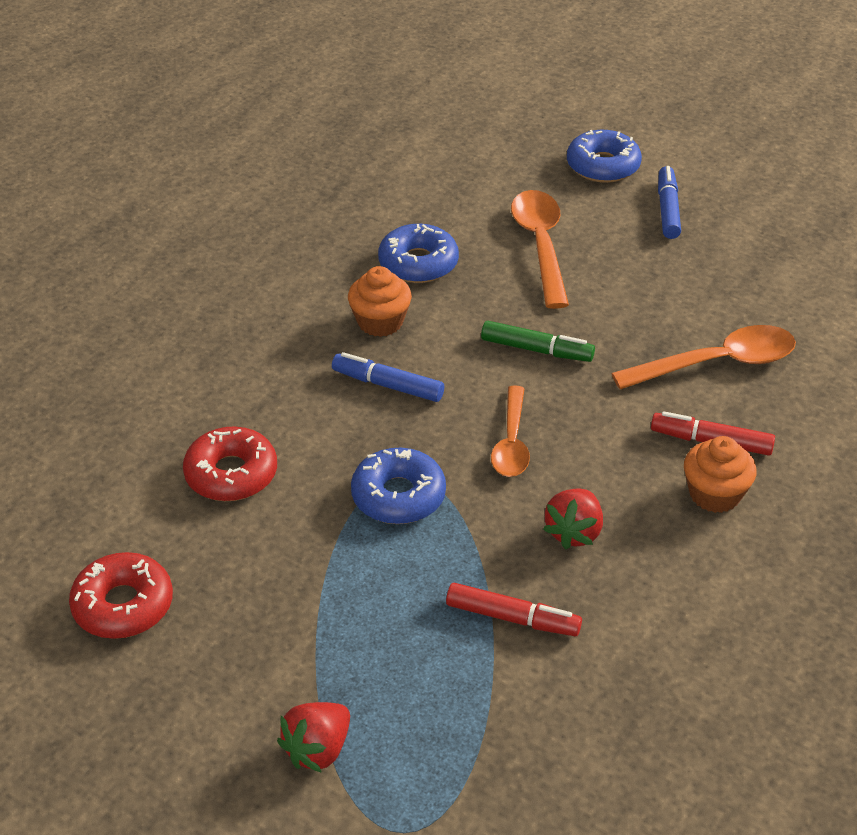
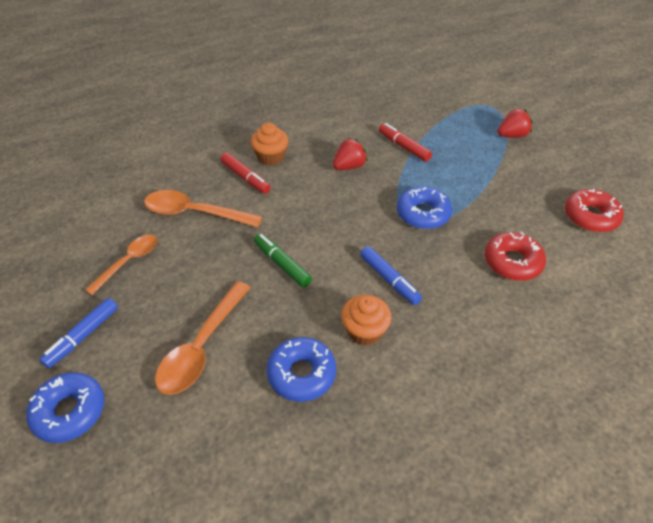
camera: 150 degrees left, 5 degrees up
orange spoon [491,385,530,477] -> orange spoon moved to [85,235,158,295]

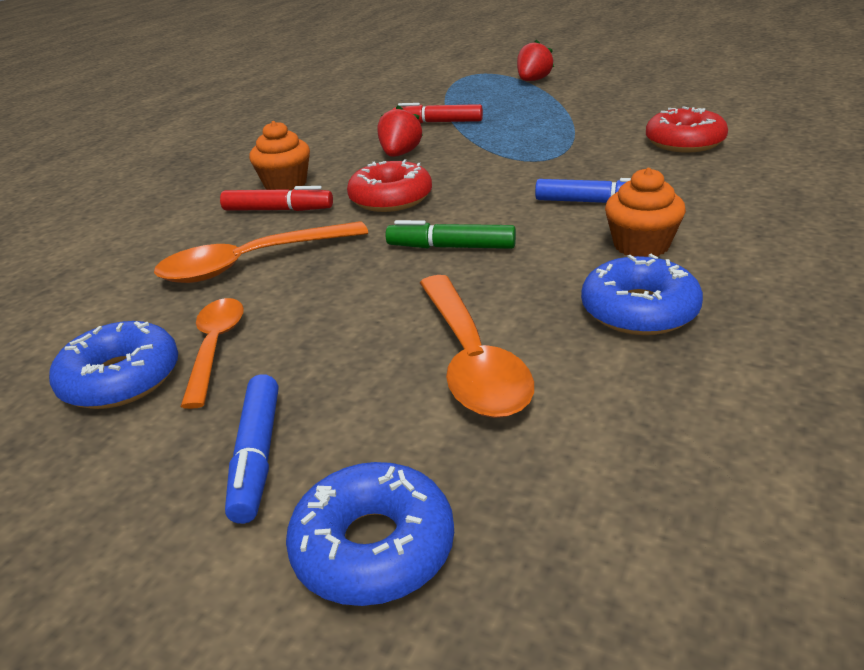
camera: 35 degrees left, 15 degrees down
blue donut [397,186,452,229] -> blue donut moved to [49,321,178,409]
red donut [565,189,624,232] -> red donut moved to [347,160,432,212]

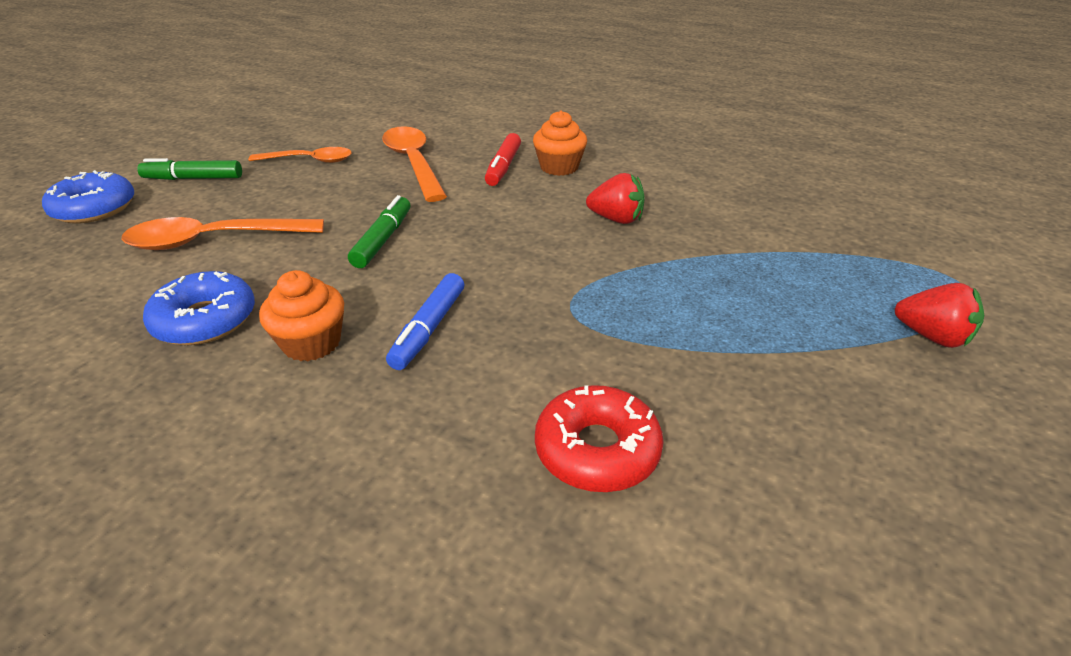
camera: 90 degrees right, 5 degrees up
blue donut [49,321,178,409] -> none
blue marker [225,374,278,524] -> green marker [137,158,242,180]
red donut [347,160,432,212] -> none
red marker [392,103,483,123] -> none

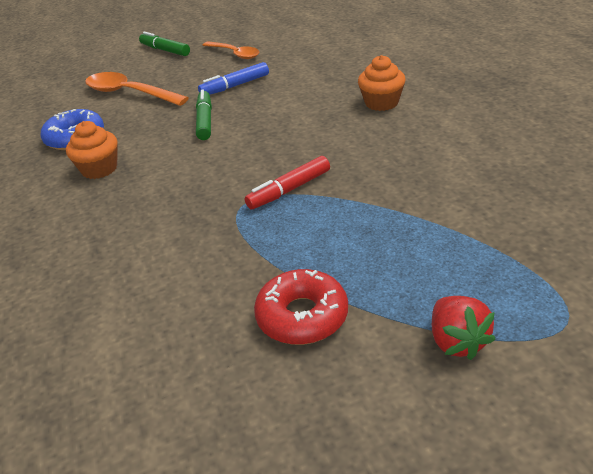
camera: 45 degrees right, 0 degrees up
blue donut [42,170,134,223] -> none
green marker [348,195,410,268] -> green marker turned 60 degrees counterclockwise [196,89,212,140]
orange spoon [382,126,447,202] -> none
blue marker [386,273,464,370] -> blue marker moved to [198,62,269,95]
red marker [485,133,521,186] -> red marker moved to [245,156,330,209]
red donut [535,385,664,492] -> red donut moved to [254,269,348,345]
red strawberry [586,173,645,224] -> none

